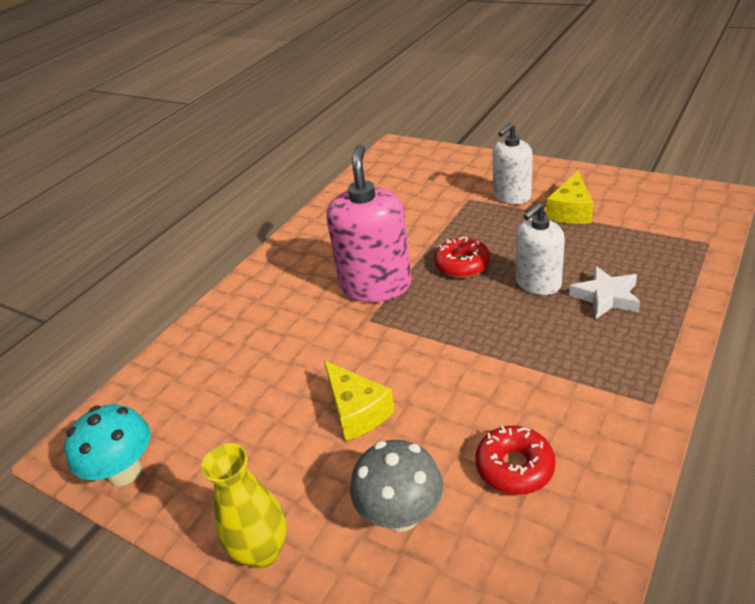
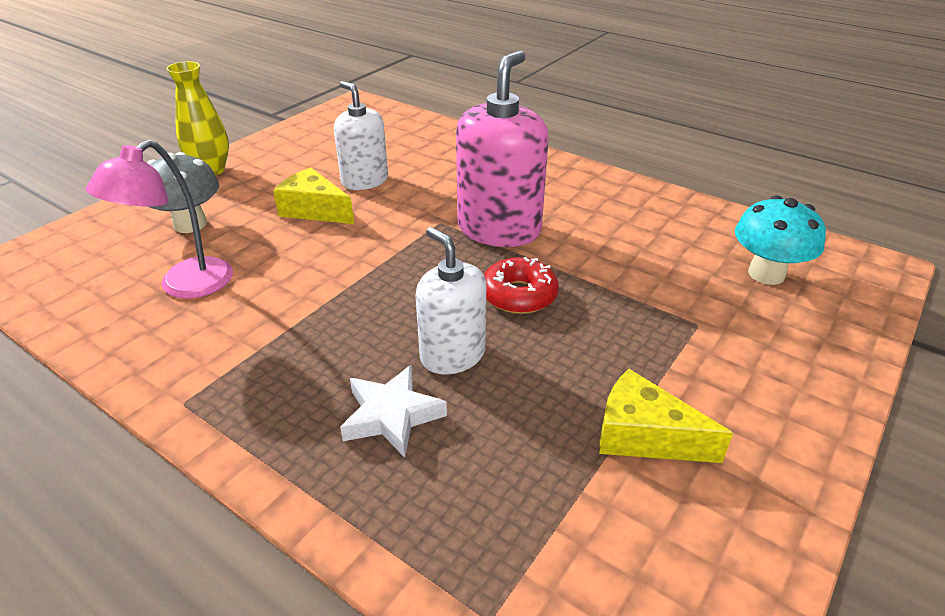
camera: 90 degrees right, 0 degrees up
turquoise mushroom [64,404,151,486] -> turquoise mushroom moved to [735,196,826,285]
yellow cheese [324,360,395,441] -> yellow cheese turned 60 degrees clockwise [273,167,354,224]
pink soap dispenser [326,145,412,302] -> pink soap dispenser turned 75 degrees counterclockwise [456,50,549,247]
red donut [475,425,556,495] -> pink lamp [86,140,233,299]
white soap dispenser [493,123,533,204] -> white soap dispenser moved to [334,81,388,190]

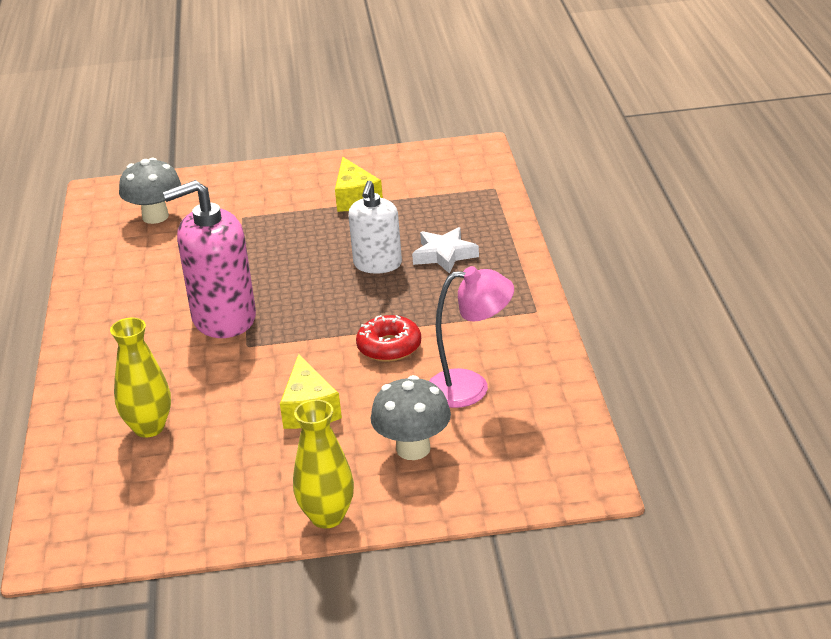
camera: 130 degrees left, 5 degrees down
white soap dispenser [334,81,388,190] -> none
red donut [484,257,559,314] -> red donut moved to [356,315,421,362]
turquoise mushroom [735,196,826,285] -> grey mushroom [119,158,181,224]
none -> yellow vase [110,318,171,438]

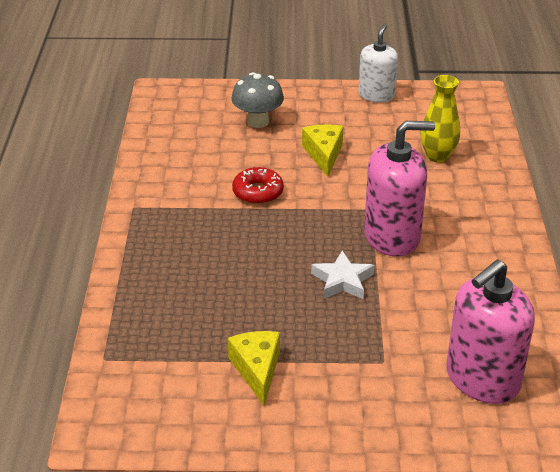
camera: 175 degrees left, 5 degrees up
grey mushroom [119,158,181,224] -> pink soap dispenser [446,259,535,404]
yellow vase [293,400,354,529] -> none
white soap dispenser [348,181,402,273] -> white soap dispenser moved to [358,24,398,102]
white star [412,227,479,273] -> white star moved to [311,250,374,299]
pink lamp [429,266,514,408] -> none

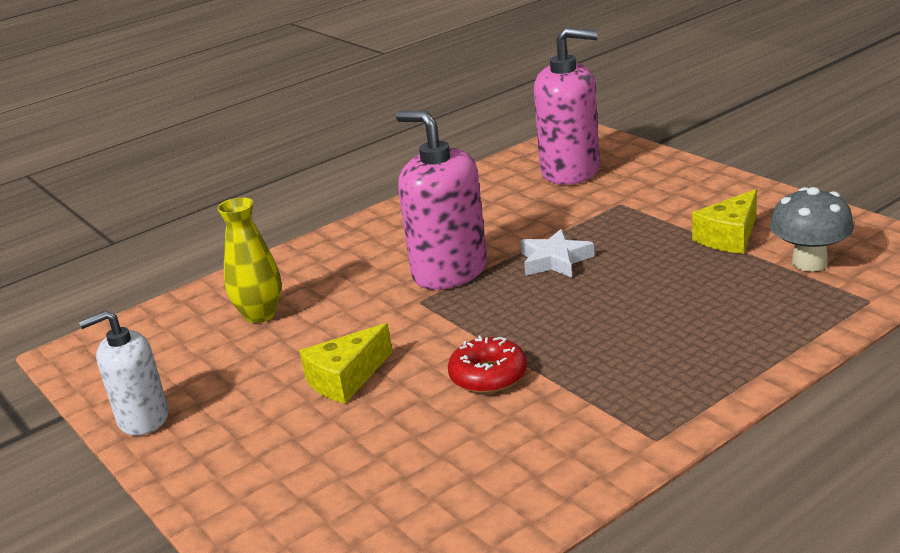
camera: 125 degrees left, 10 degrees down
grey mushroom [231,72,284,128] -> grey mushroom moved to [770,187,854,272]

